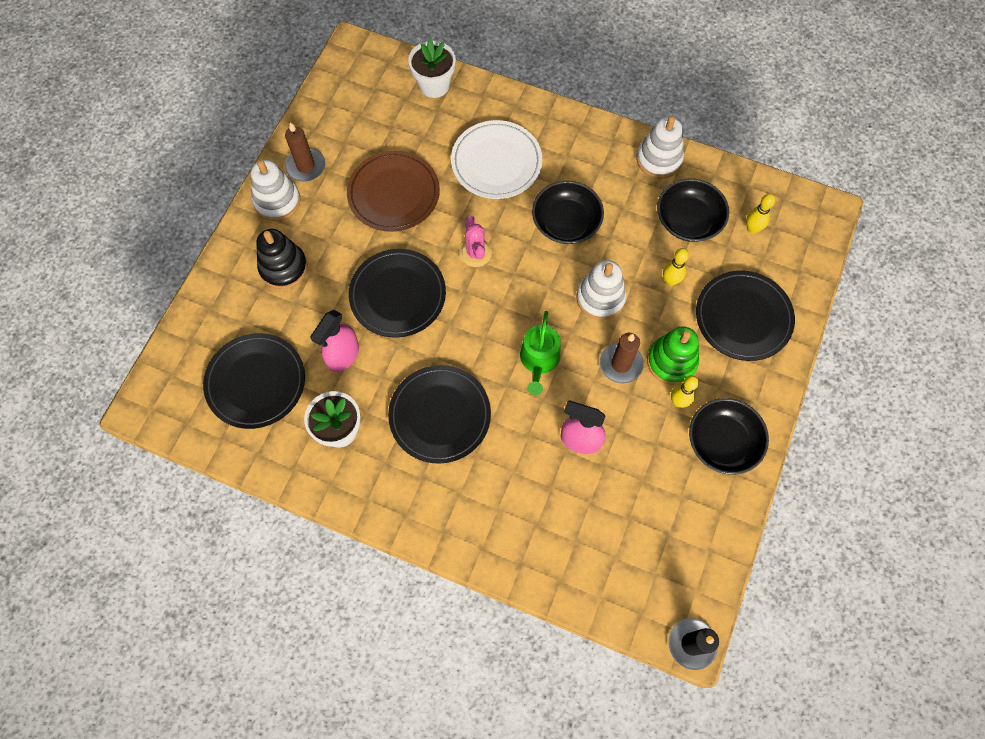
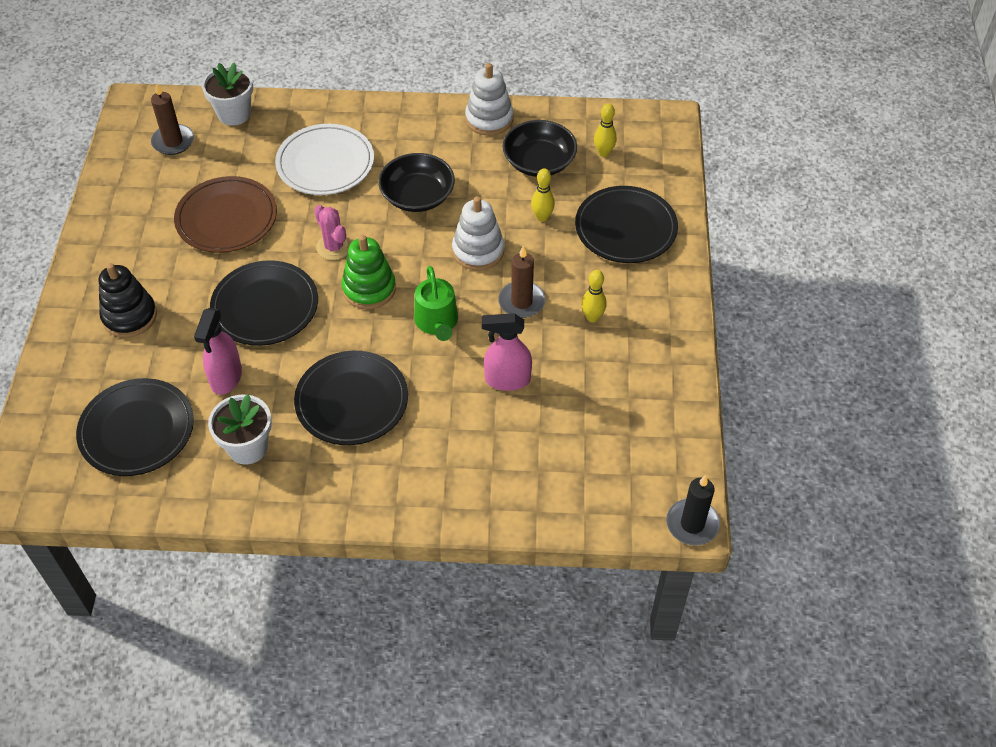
camera: 20 degrees left, 15 degrees down
white stacking toy [251,160,301,221] -> none
brown candle [285,122,325,182] -> brown candle moved to [151,83,194,155]
green stacking toy [647,326,699,385] -> green stacking toy moved to [341,235,396,309]
black bowl [689,398,769,475] -> none

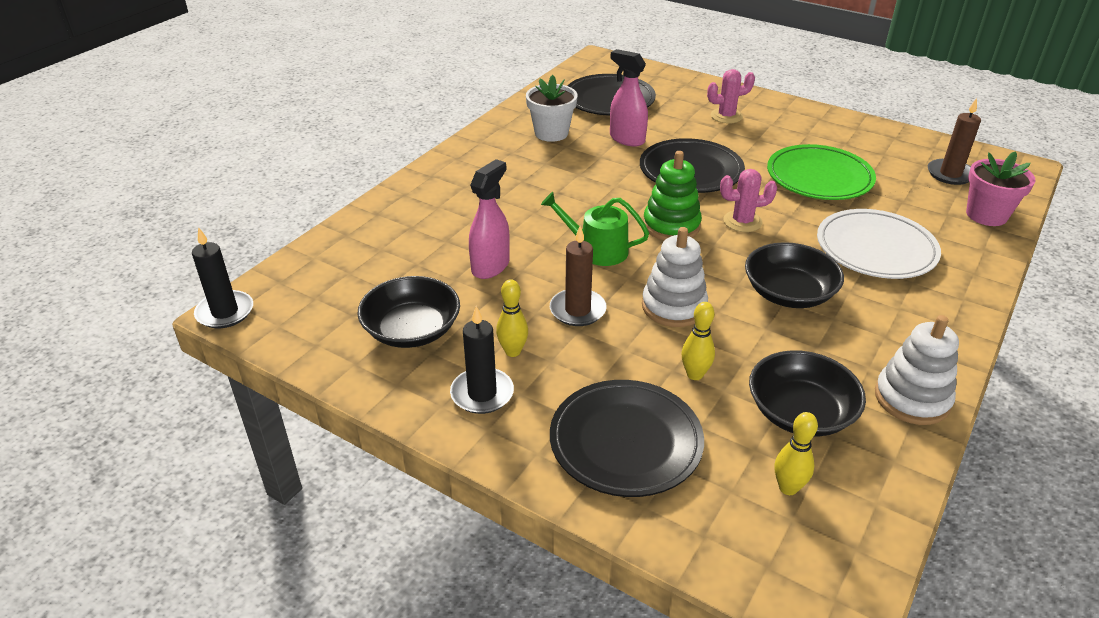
camera: 120 degrees right, 15 degrees down
black stacking toy [99,263,157,338] -> pink cactus [707,69,755,124]
brown plate [174,176,277,253] -> green plate [767,144,876,200]
white flower pot [202,62,253,126] -> pink flower pot [966,151,1036,226]
black plate [294,351,408,445] -> none
none -> black bowl [357,276,460,348]
none -> black candle [450,306,514,414]

